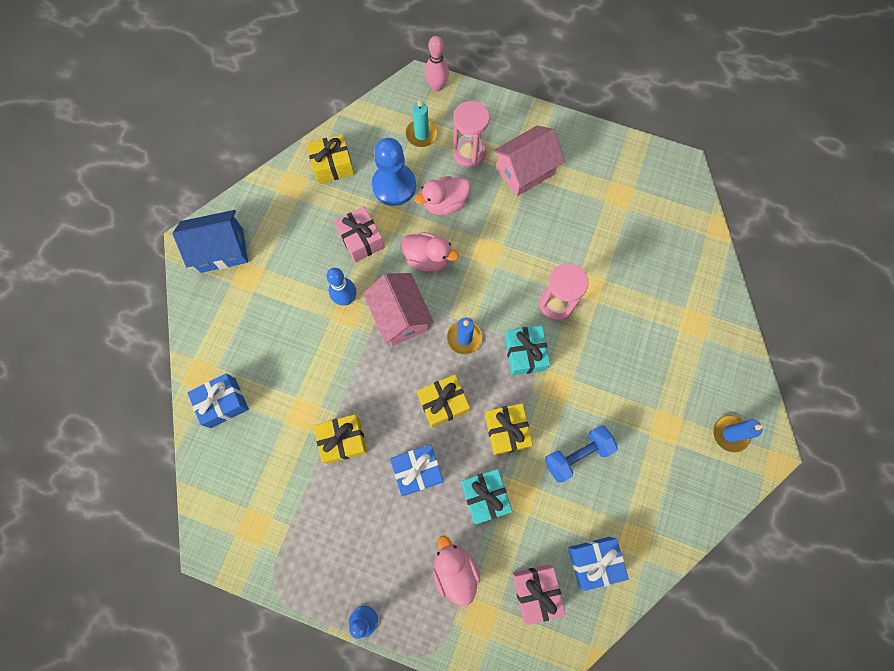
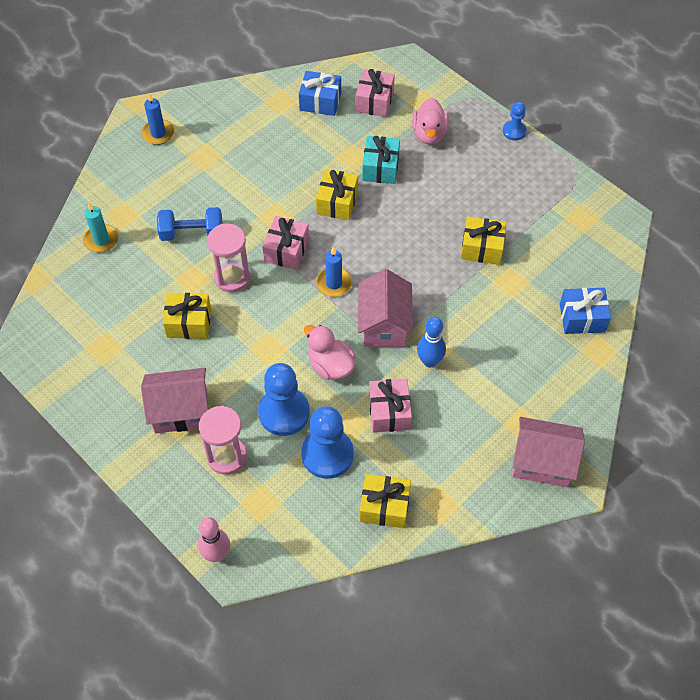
camera: 155 degrees left, 15 degrees down
blue house [173,210,248,273] -> pink house [512,417,585,487]
blue gift [390,444,443,496] -> none
turquoise candle [406,98,438,147] -> turquoise candle moved to [83,202,119,253]
pink duck [414,176,470,215] -> blue pawn [258,363,310,436]
yellow gift [417,374,470,428] -> yellow gift moved to [163,293,211,339]
turquoise gift [505,325,550,375] -> pink gift [262,216,309,270]
blue dumbbell [545,425,618,482] -> blue dumbbell moved to [157,207,223,241]

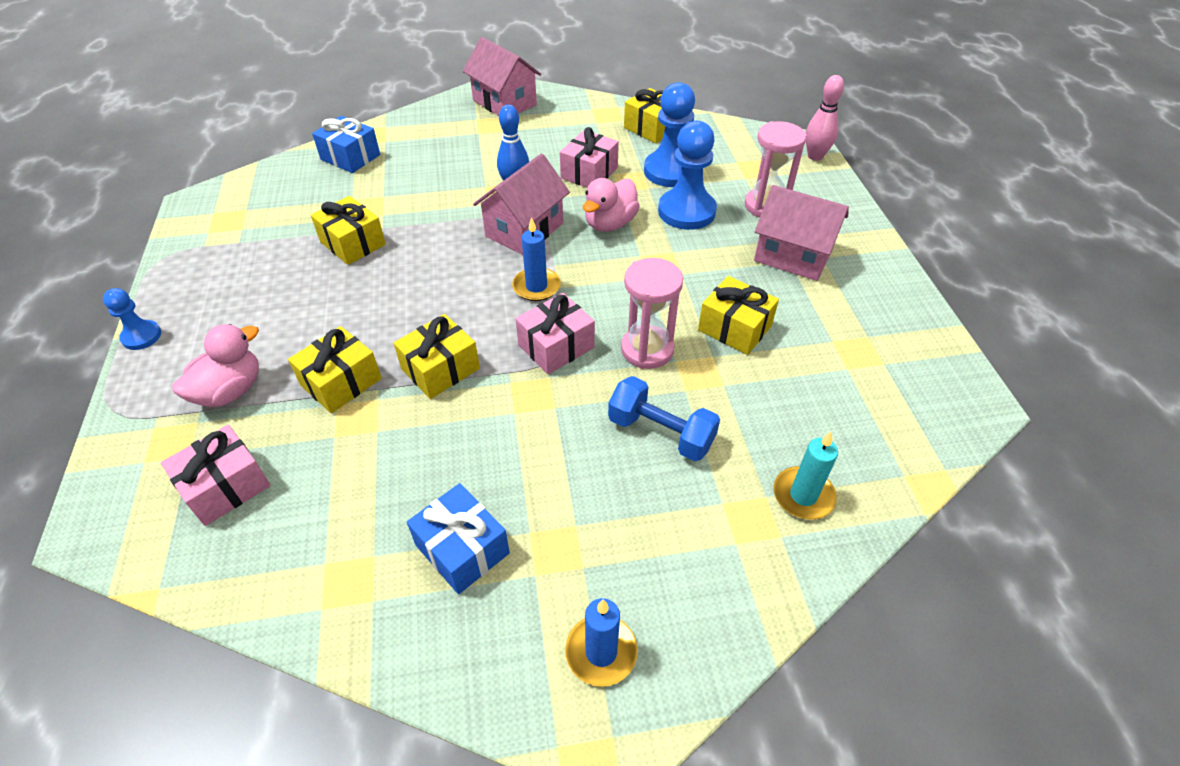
camera: 145 degrees left, 10 degrees down
blue gift [299,71,341,116] -> blue gift moved to [407,483,510,594]
pink duck [304,325,355,380] -> pink duck turned 45 degrees clockwise [583,178,640,232]
turquoise gift [362,136,400,184] -> yellow gift [288,326,382,413]

